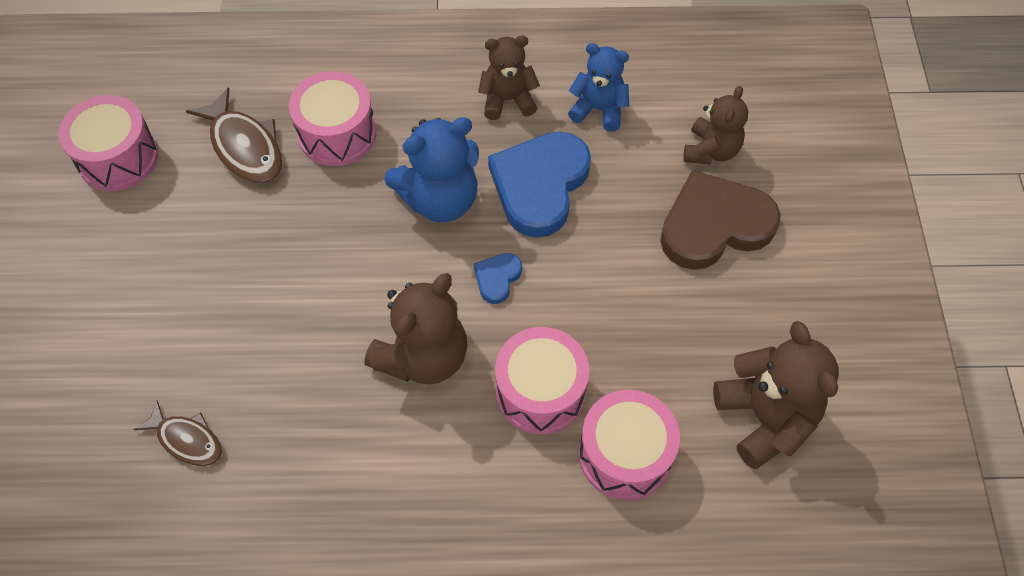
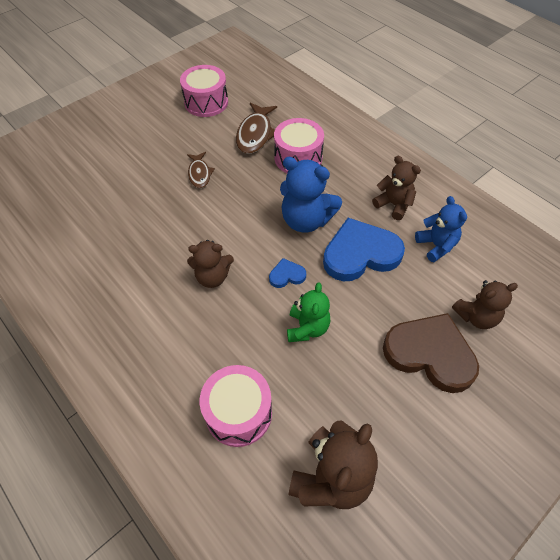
camera: 50 degrees right, 5 degrees down
brown fish [133,401,222,466] -> brown fish moved to [187,152,215,188]
brown teddy bear [364,273,467,384] -> brown teddy bear [187,240,234,288], size x0.66
pink drum [495,327,589,434] -> none
none -> green teddy bear [287,282,330,342]

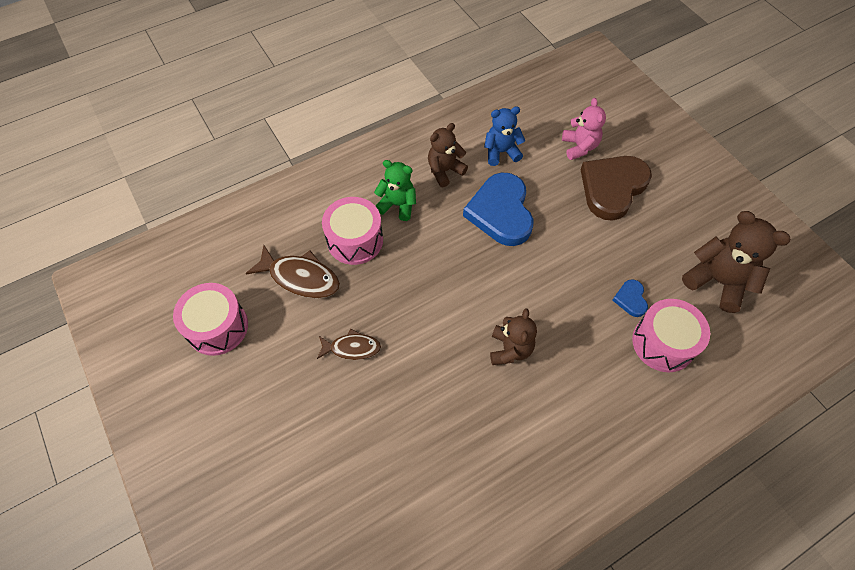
camera: 80 degrees left, 5 degrees up
blue heart [269,258,306,288] -> blue heart moved to [612,279,648,317]
blue teddy bear [280,157,342,233] -> none
green teddy bear [287,282,330,342] -> green teddy bear moved to [374,160,416,221]
brown teddy bear [452,280,518,329] -> pink teddy bear [562,98,606,160]

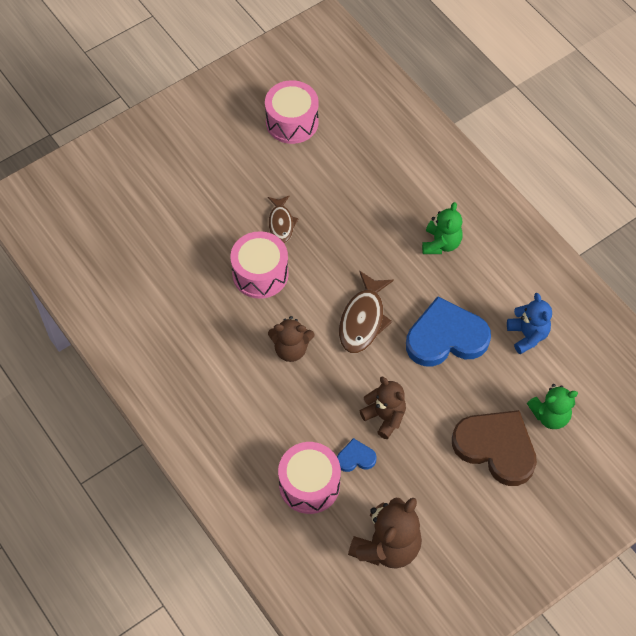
camera: 85 degrees right, 0 degrees up
brown fish [246,245,340,298] -> brown fish moved to [339,271,394,353]
pink drum [322,197,383,265] -> pink drum moved to [230,231,289,299]
brown teddy bear [428,123,468,187] -> brown teddy bear moved to [359,377,406,439]
pink teddy bear [562,98,606,160] -> green teddy bear [527,384,578,429]

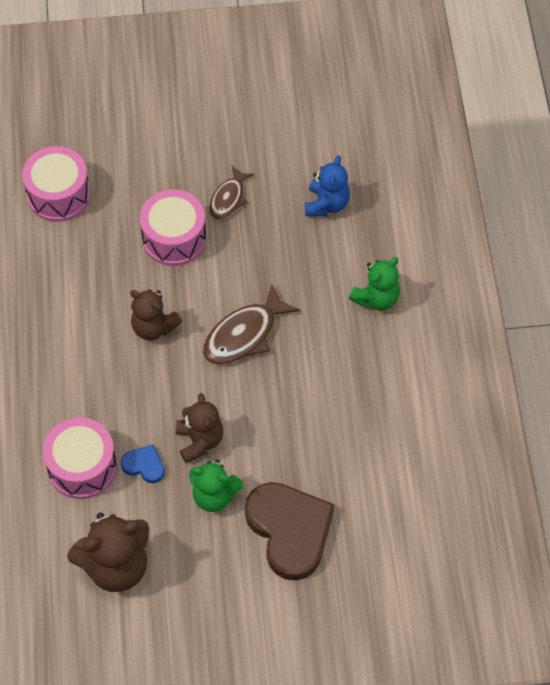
camera: 30 degrees right, 0 degrees up
pink drum [265,80,318,144] -> pink drum moved to [22,146,91,222]
blue heart [406,296,491,367] -> none
blue teddy bear [507,293,552,354] -> blue teddy bear moved to [305,155,350,216]
green teddy bear [527,384,578,429] -> green teddy bear moved to [189,459,243,512]

